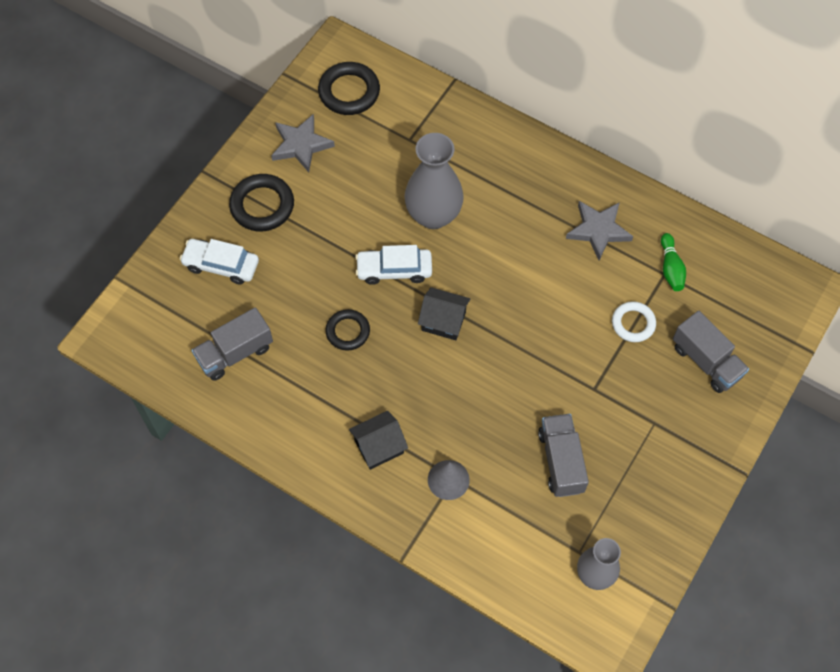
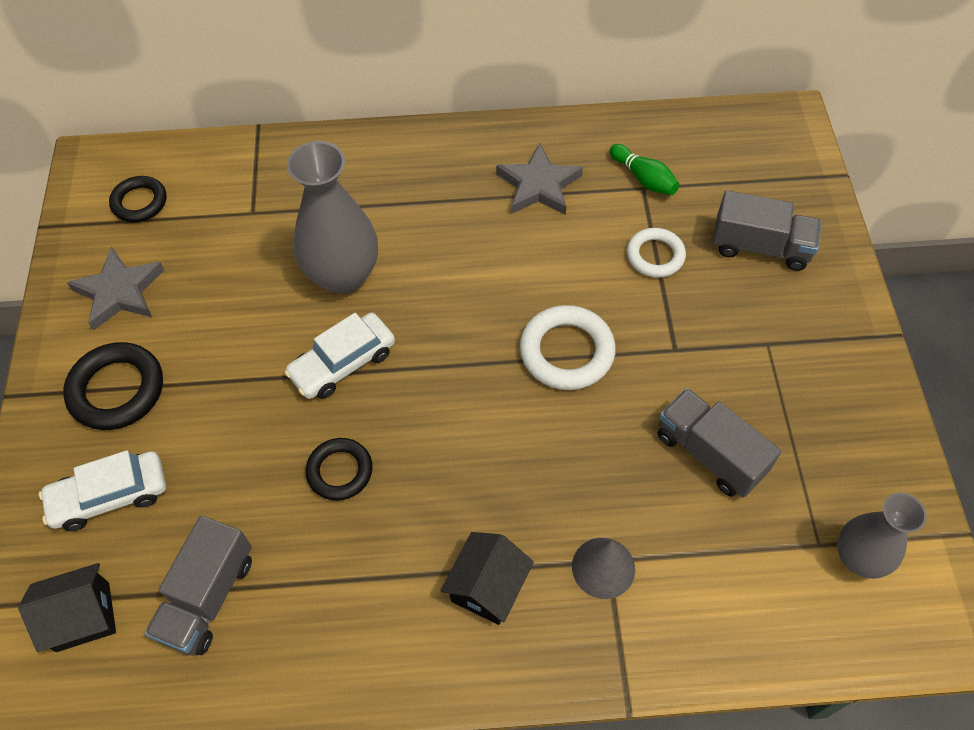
camera: 35 degrees left, 5 degrees down
black ring [318,62,380,115] -> black ring [109,176,167,222], size x0.65
black house [418,287,470,340] -> black house moved to [18,563,116,652]
none -> white ring [520,305,616,390]

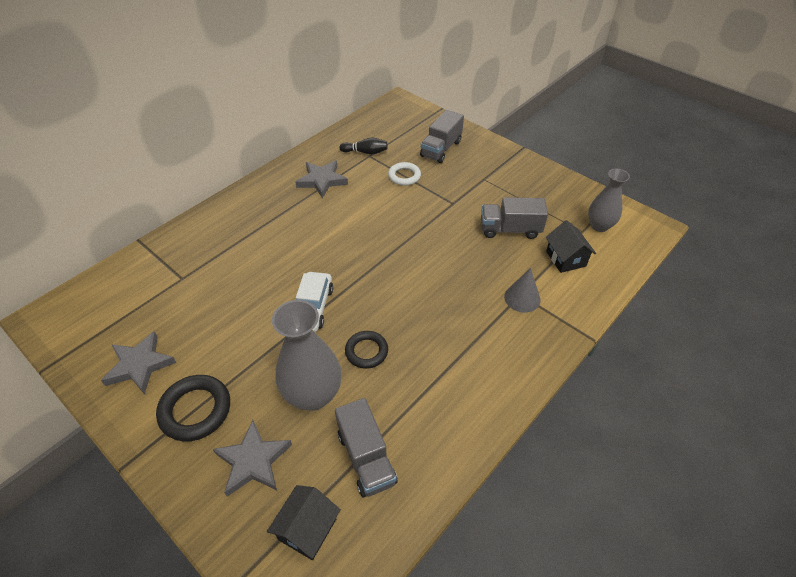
camera: 45 degrees left, 10 degrees down
white car [39,450,166,531] -> grey star [213,420,292,497]
black ring [109,176,167,222] -> none
grey vase [287,141,378,294] -> grey vase moved to [272,300,342,411]
black house [440,532,534,625] -> black house moved to [545,220,596,273]
white ring [520,305,616,390] -> none
green bowling pin [610,144,680,195] -> black bowling pin [339,138,388,154]
grey truck [712,190,822,271] -> grey truck turned 150 degrees clockwise [420,110,464,163]

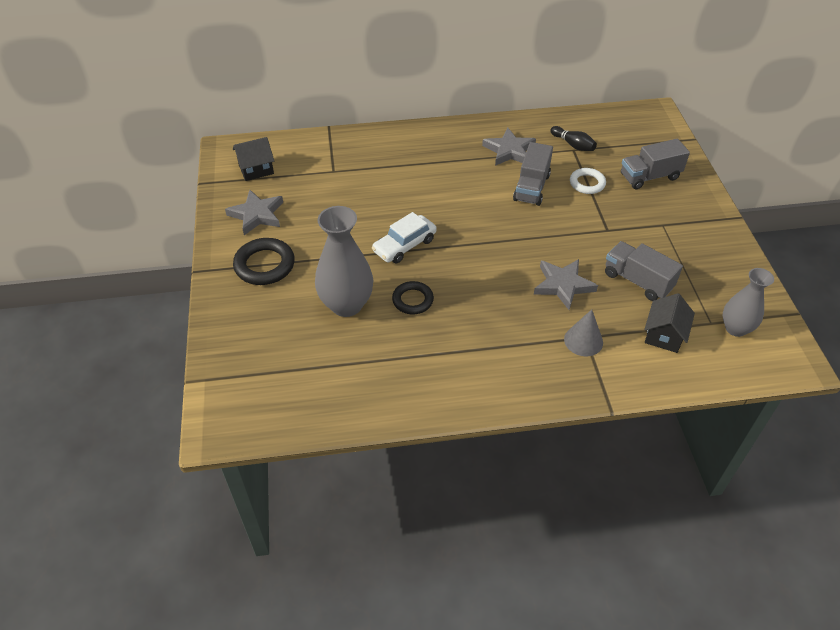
camera: 40 degrees right, 0 degrees up
grey star [213,420,292,497] -> grey star moved to [534,259,598,310]
black house [267,485,341,560] -> black house moved to [233,137,274,181]
grey truck [335,398,398,497] -> grey truck moved to [513,142,553,206]

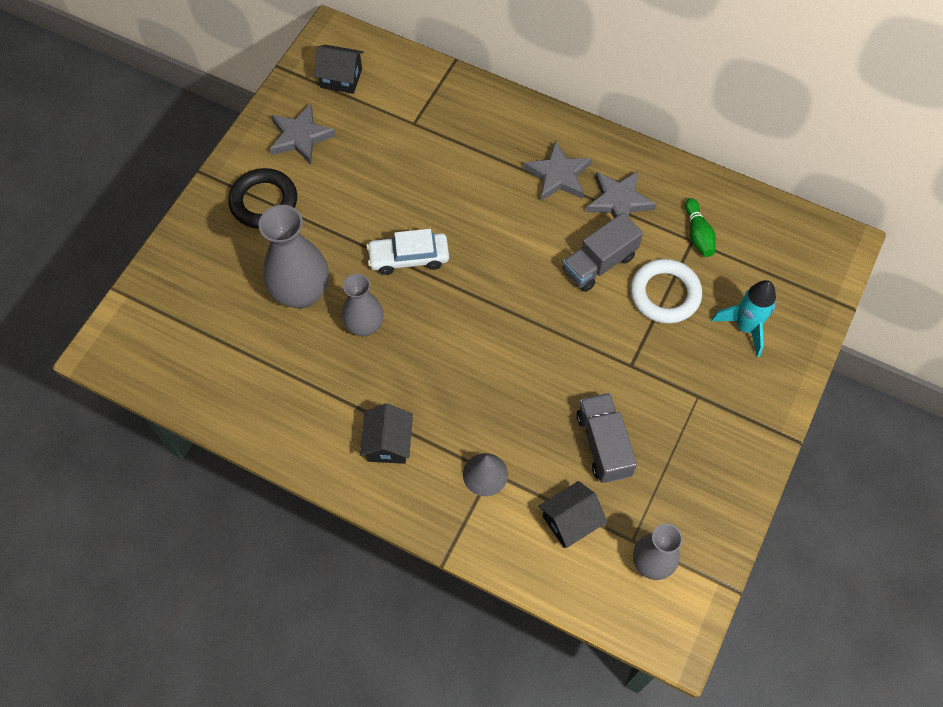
camera: 35 degrees right, 15 degrees up
black ring [392,281,434,314] -> grey vase [342,274,383,336]
grey star [534,259,598,310] -> grey star moved to [523,140,592,201]
black bowling pin [550,126,597,151] -> green bowling pin [685,198,716,257]
white ring [570,168,606,194] -> white ring [630,259,702,324], size x1.53
grey truck [621,139,690,189] -> turquoise rocket [712,280,776,357]
none -> black house [360,403,413,464]

